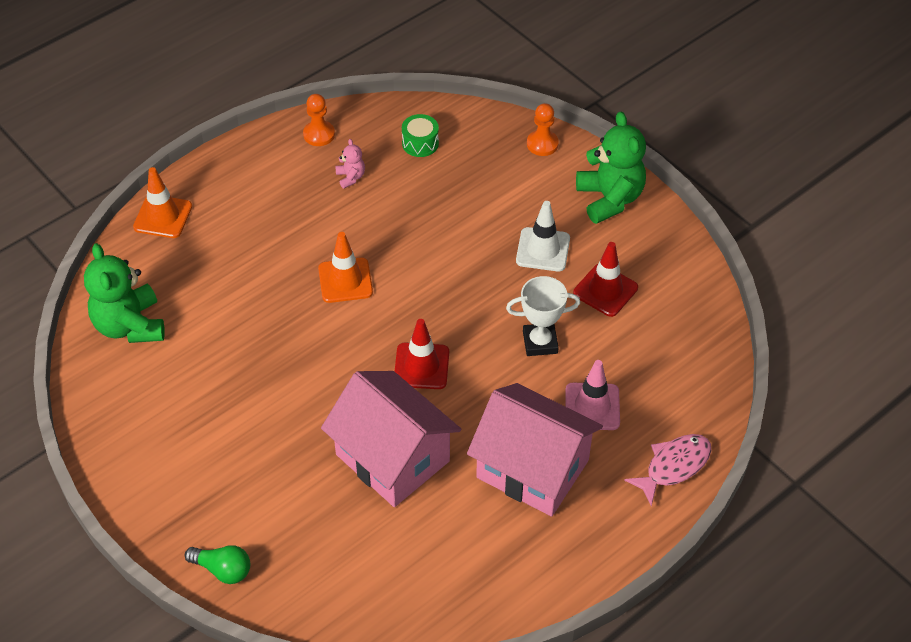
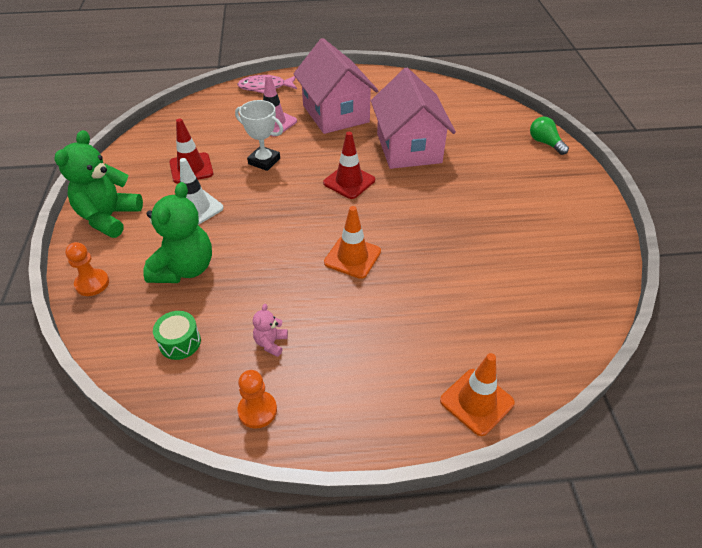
camera: 145 degrees left, 5 degrees down
green teddy bear [84,243,165,343] -> green teddy bear moved to [143,182,212,283]

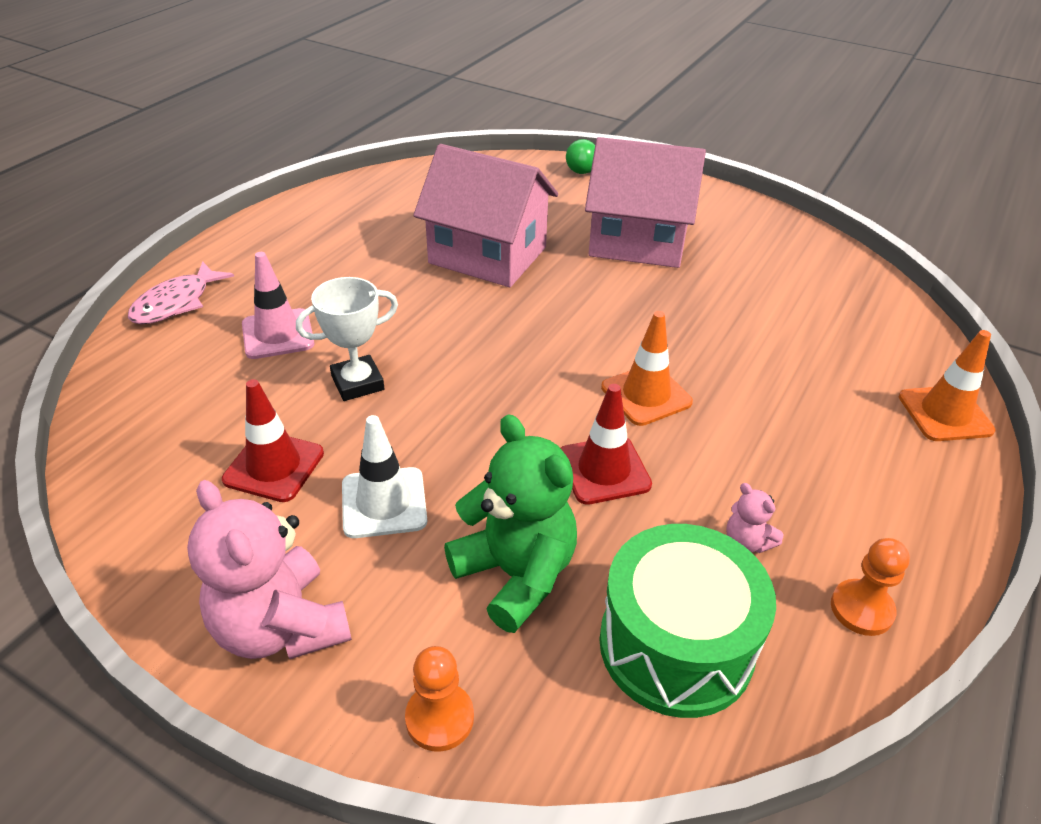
camera: 55 degrees left, 5 degrees down
green teddy bear [55,130,143,238] -> pink teddy bear [187,480,352,659]
green drum [153,311,201,360] -> green drum [599,524,776,718], size x2.10
pink house [293,38,379,134] -> pink house moved to [585,137,706,268]
red traffic cone [323,132,375,199] -> red traffic cone moved to [561,384,652,505]

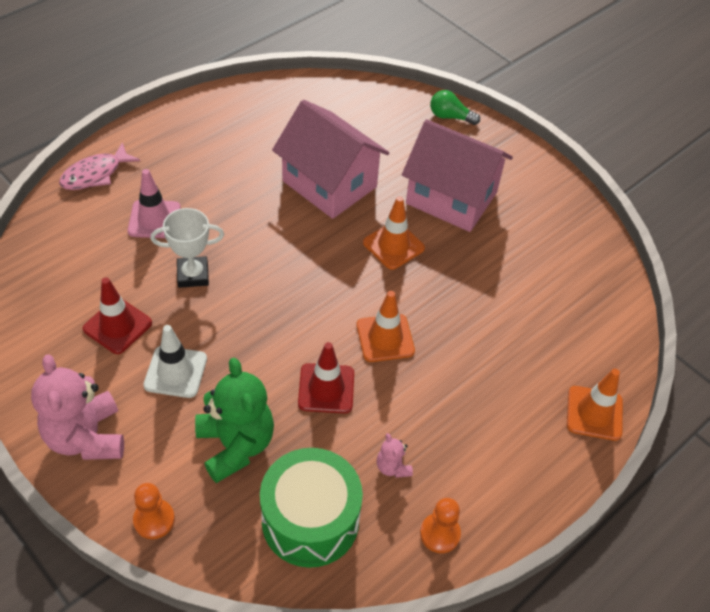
camera: 15 degrees right, 10 degrees up
none -> orange traffic cone [363,196,425,270]

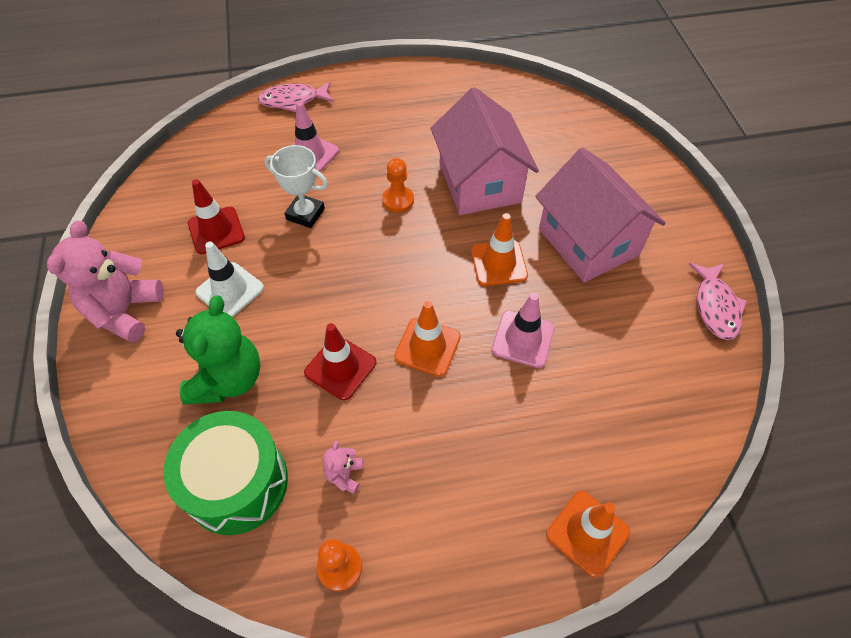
camera: 35 degrees right, 5 degrees up
orange pawn [133,483,175,539] -> orange pawn moved to [382,158,414,212]
green light bulb [430,90,480,125] -> none
none -> pink traffic cone [492,293,555,368]
none -> pink fish [689,263,747,340]

